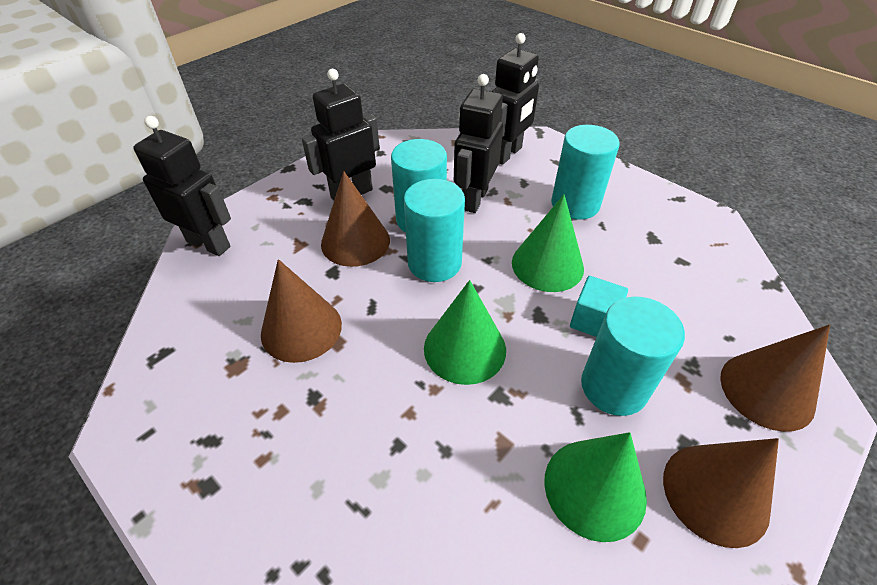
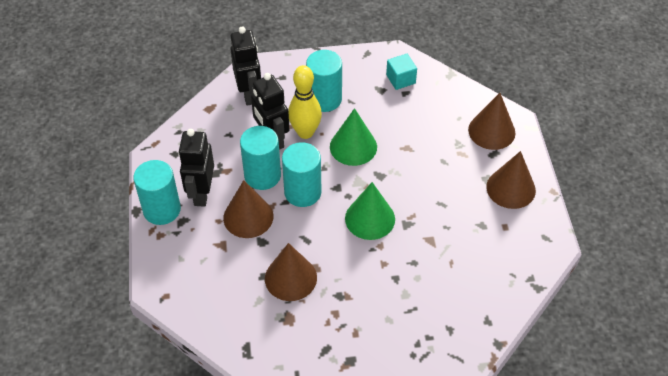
camera: 50 degrees left, 5 degrees up
black robot [133,116,231,256] -> none
green cone [544,432,647,542] -> none
turquoise cube [570,276,628,337] -> turquoise cube moved to [386,54,417,90]
turquoise cylinder [581,297,685,416] -> turquoise cylinder moved to [133,160,181,225]
none -> yellow bowling pin [288,65,322,139]

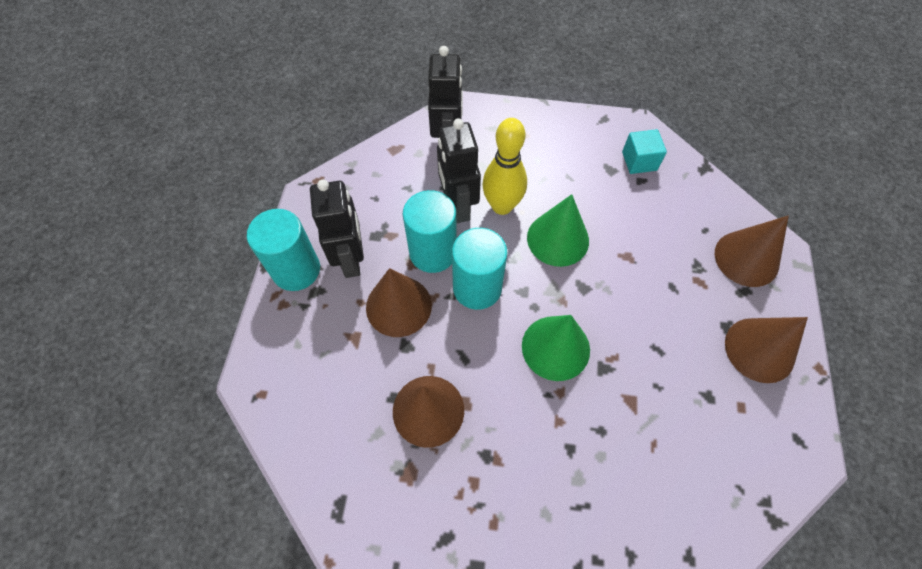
camera: 15 degrees right, 10 degrees up
black robot [178,129,214,207] -> black robot turned 150 degrees clockwise [310,180,364,278]
turquoise cylinder [306,50,342,112] -> none

